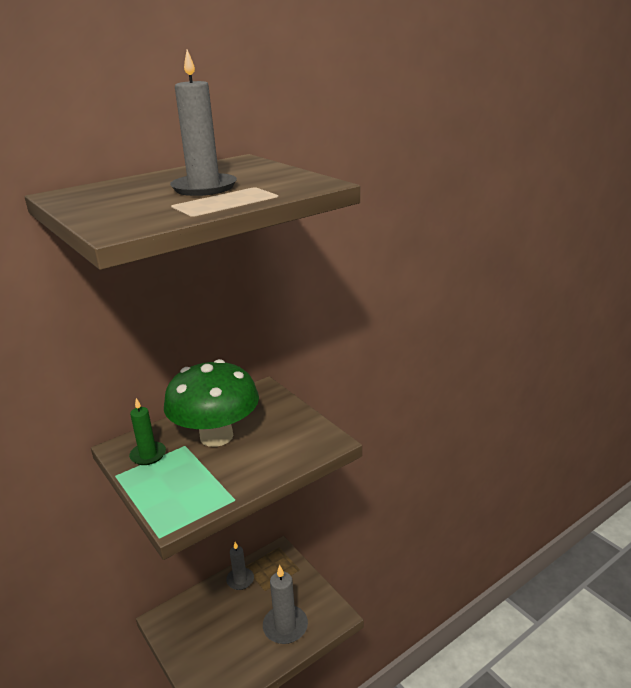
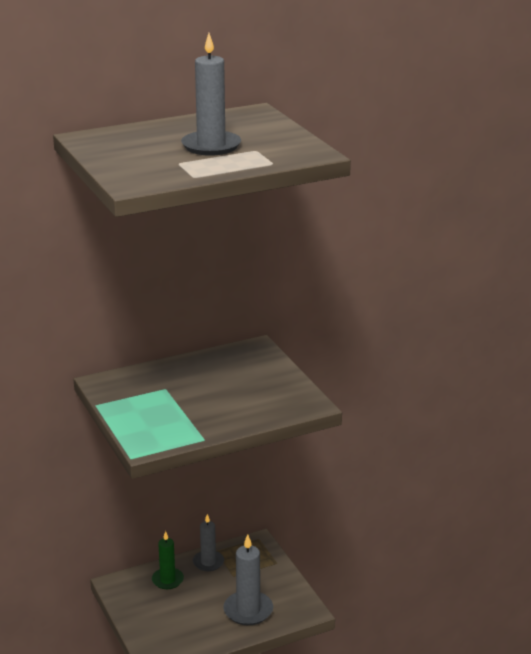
camera: 10 degrees right, 0 degrees up
green candle [129,398,166,465] -> green candle moved to [152,531,184,589]
green mushroom [164,359,259,447] -> none

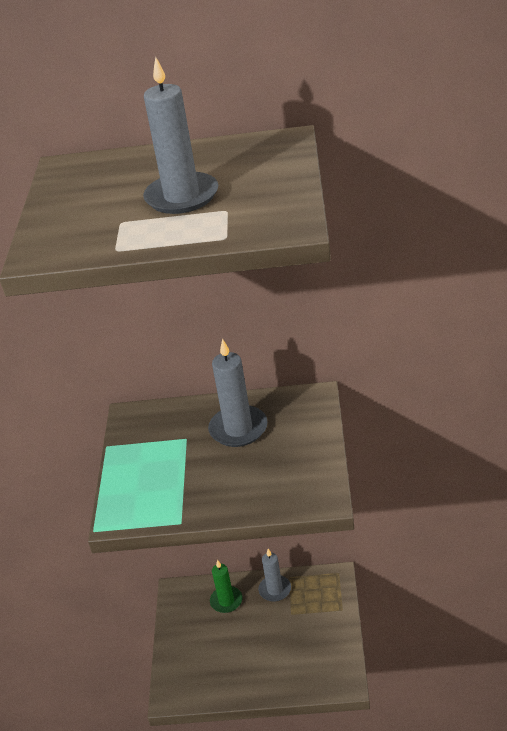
camera: 30 degrees right, 10 degrees up
grey candle [223,534,273,625] -> grey candle moved to [208,338,267,447]

